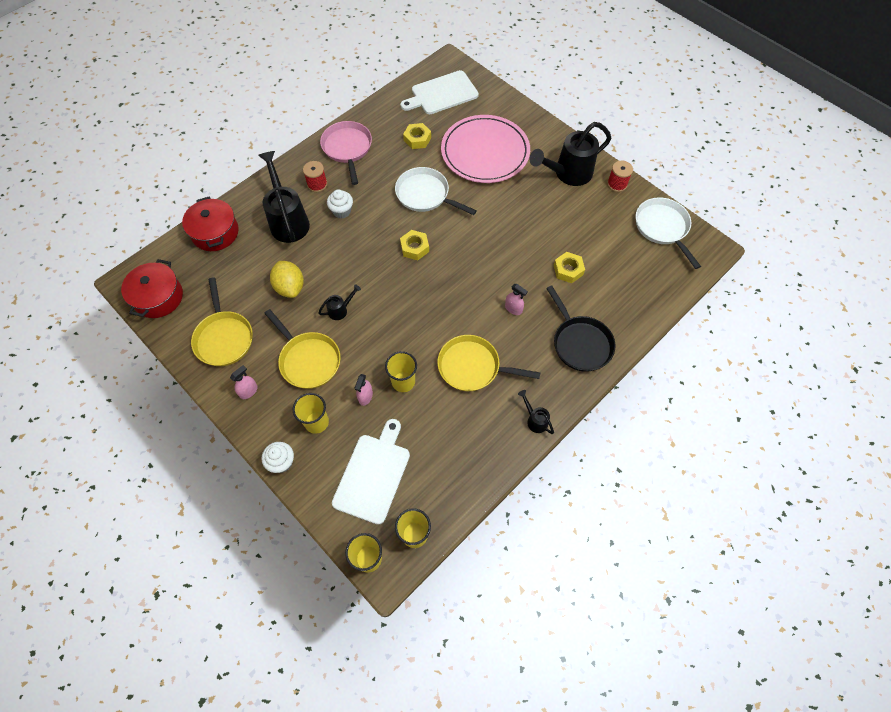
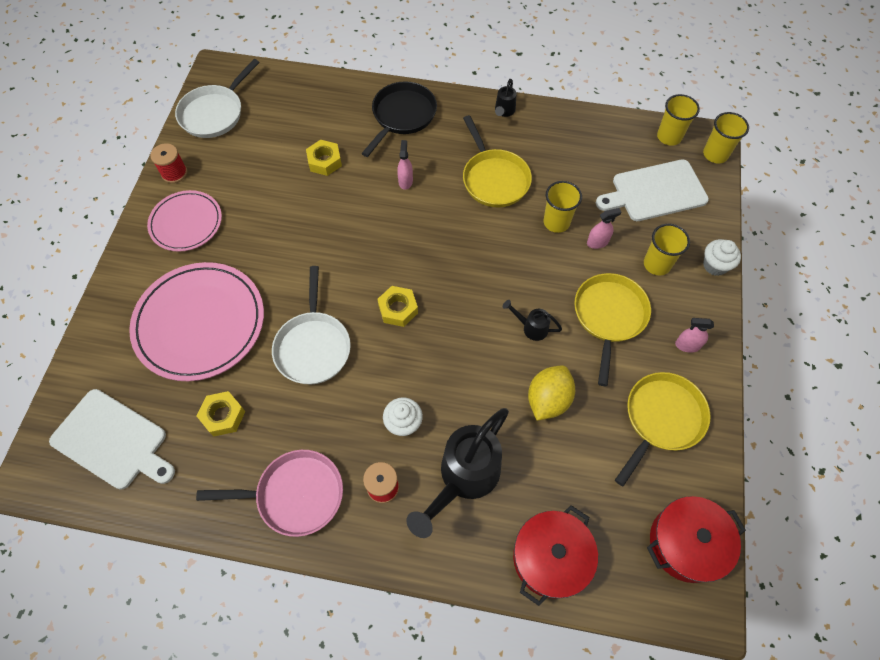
camera: 125 degrees left, 0 degrees up
pink pan [320,121,372,185] -> pink pan turned 135 degrees counterclockwise [196,450,343,537]
black watering can [530,122,611,186] -> pink plate [147,190,222,252]

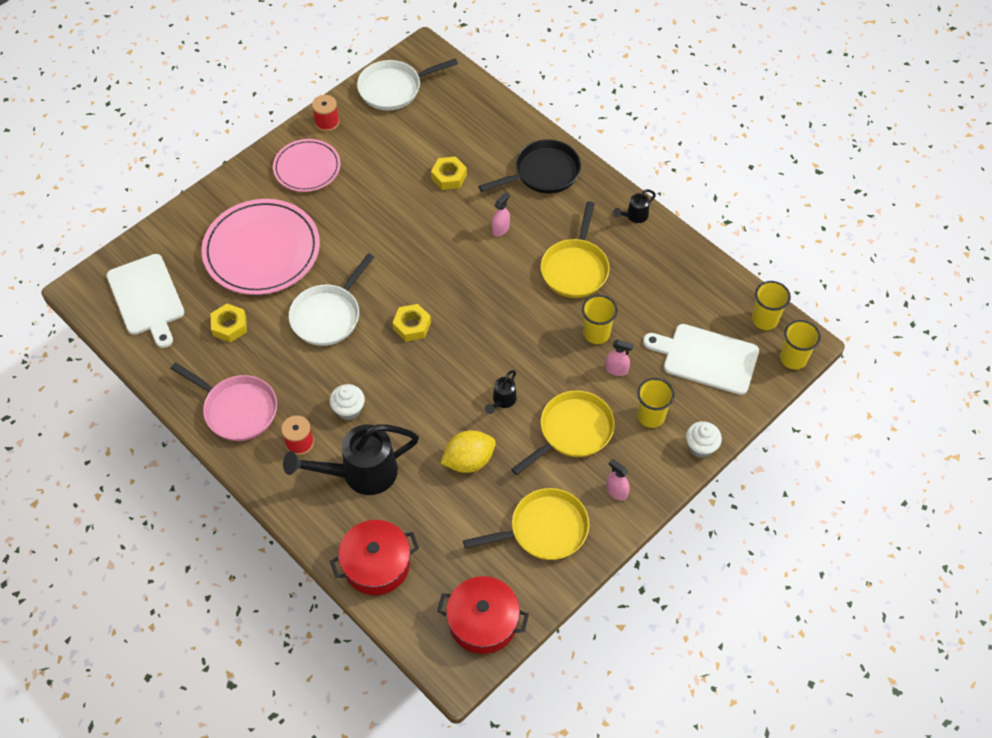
camera: 35 degrees right, 5 degrees down
black watering can [503,300,562,341] -> black watering can turned 120 degrees counterclockwise [485,370,517,414]

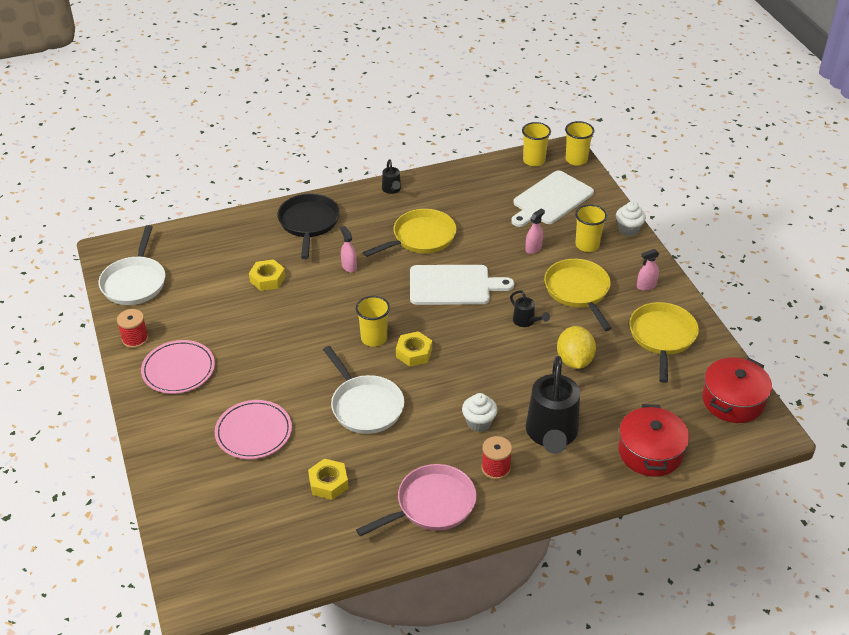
camera: 65 degrees left, 15 degrees down
white cutting board [106,254,185,348] -> white cutting board moved to [410,265,514,305]
pink plate [202,199,320,295] -> pink plate [215,400,292,459], size x0.60
yellow pan [541,202,610,298] -> yellow pan turned 75 degrees counterclockwise [363,209,457,257]
yellow cup [582,295,617,344] -> yellow cup moved to [356,296,390,347]

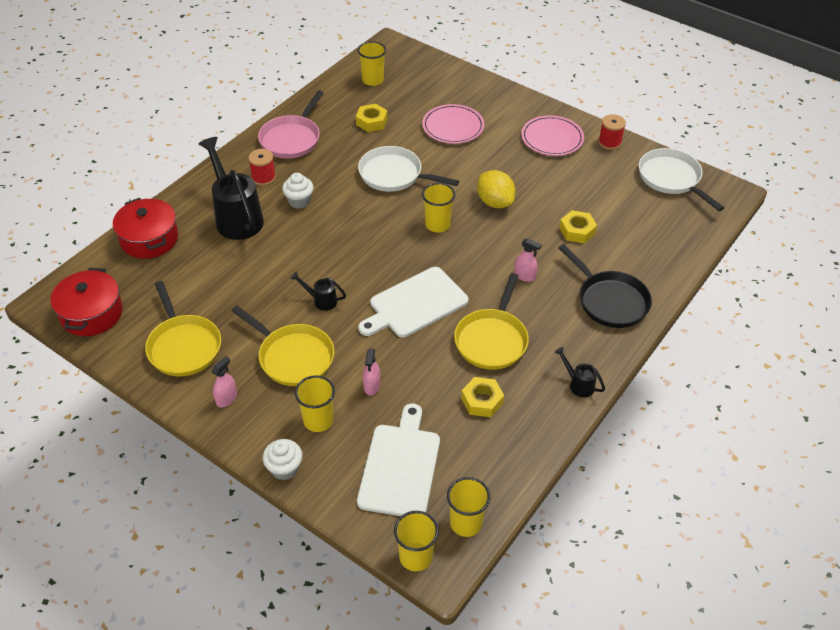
camera: 145 degrees right, 5 degrees up
yellow nut [396,331,432,367] -> yellow nut moved to [461,377,504,417]
yellow lemon [557,326,596,369] -> yellow lemon moved to [477,170,516,208]
none -> yellow cup [358,41,386,86]

